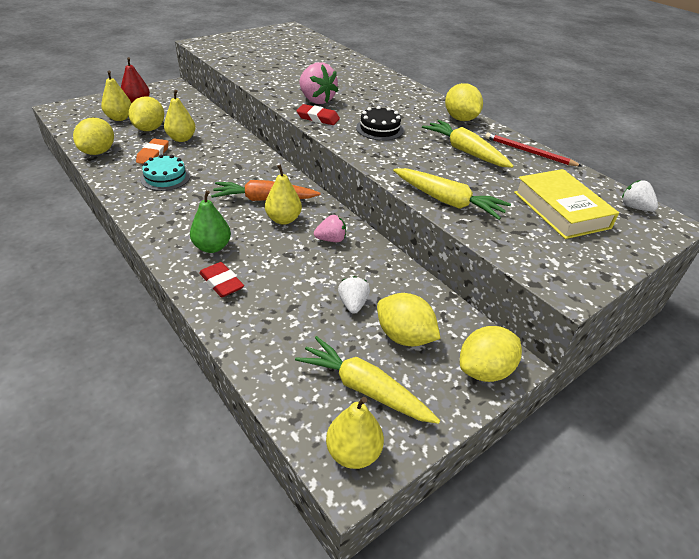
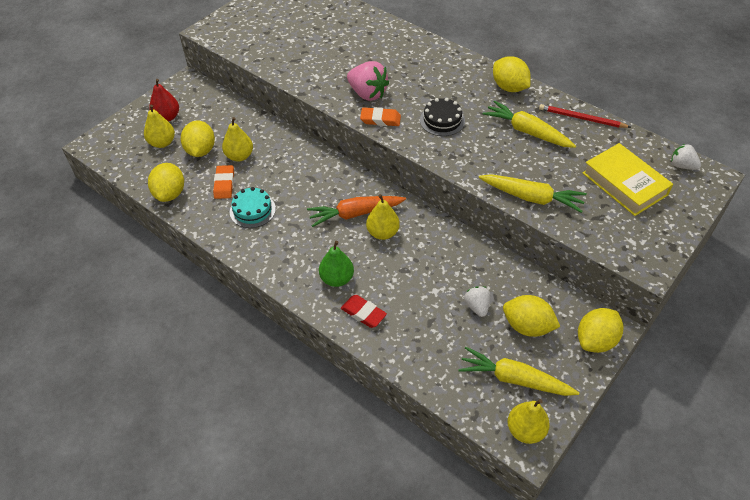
camera: 10 degrees left, 10 degrees up
red eraser [296,104,340,125] -> orange eraser [360,107,401,126]
pink strawberry [314,215,346,242] -> none

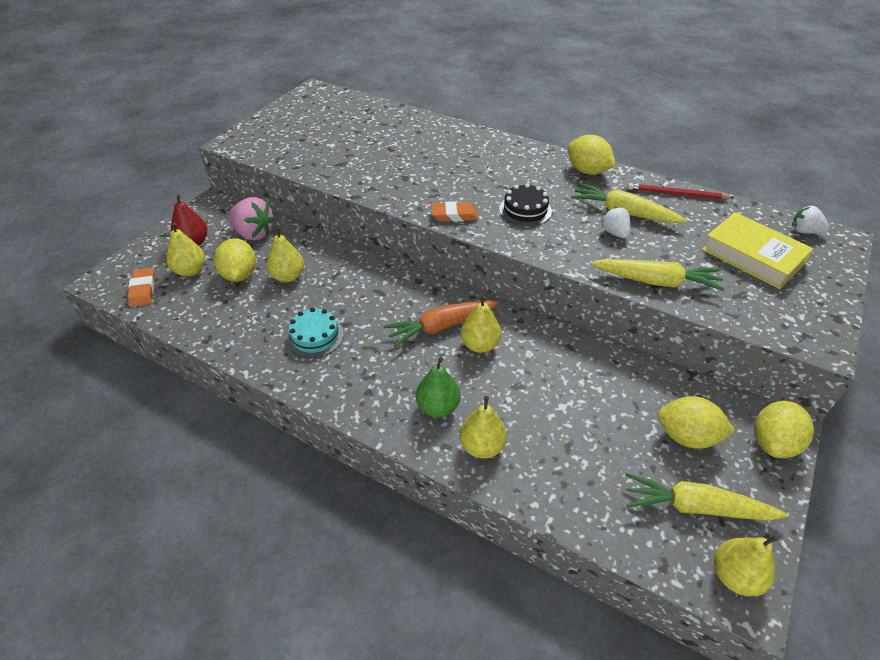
camera: 10 degrees left, 5 degrees down
yellow lemon [148,163,184,202] -> none
orange eraser [213,165,234,199] -> orange eraser moved to [127,268,155,307]
red eraser [341,295,387,328] -> yellow pear [459,396,507,458]
pink strawberry [347,61,389,101] -> pink strawberry moved to [228,197,275,241]
white strawberry [464,286,490,317] -> white strawberry moved to [601,207,630,239]

